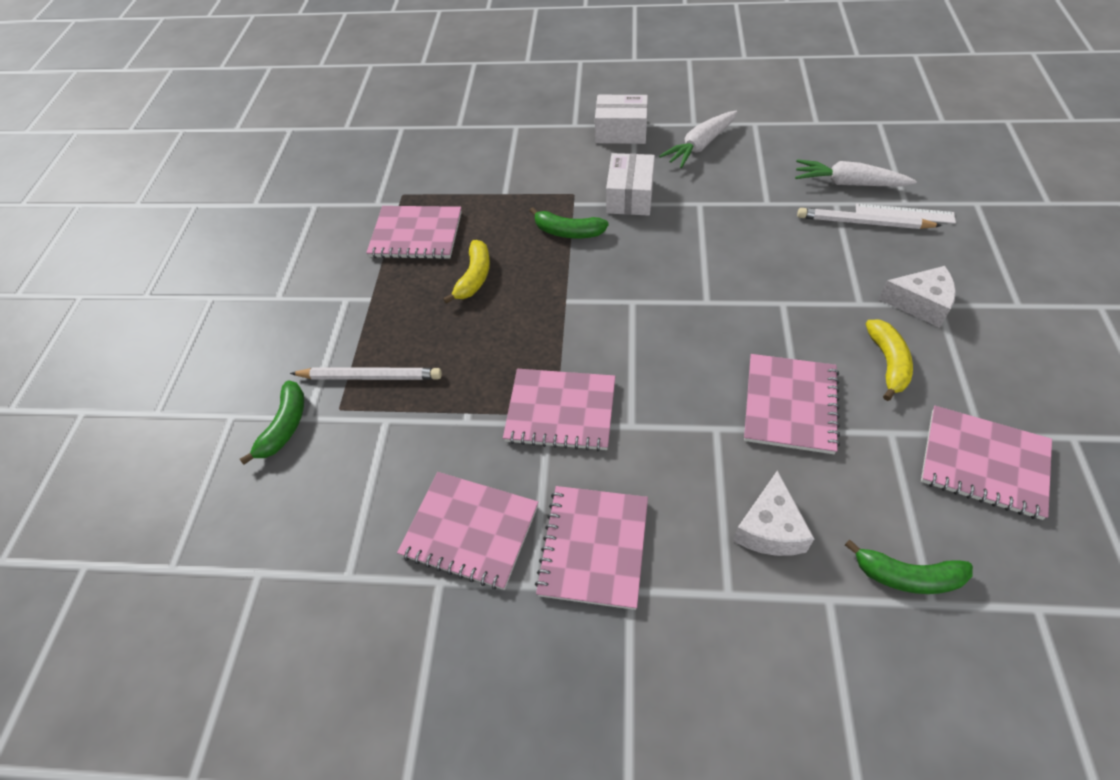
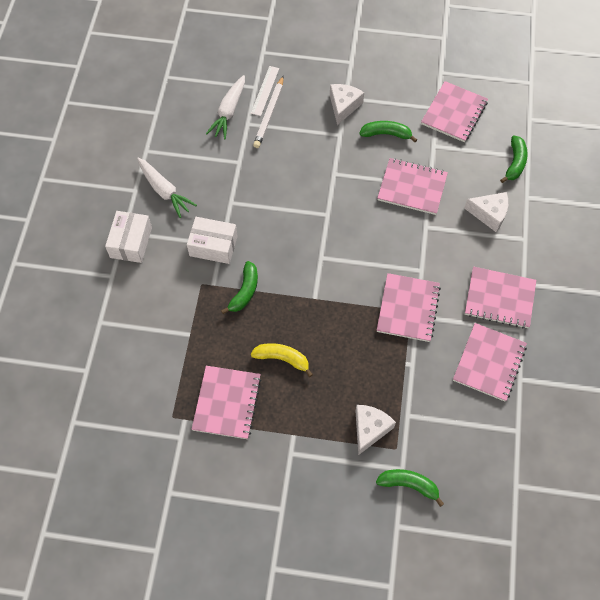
camera: 90 degrees left, 10 degrees up
white pencil [290,368,442,380] -> white cheese [355,405,396,455]
yellow banana [866,320,913,401] -> green banana [359,121,417,142]

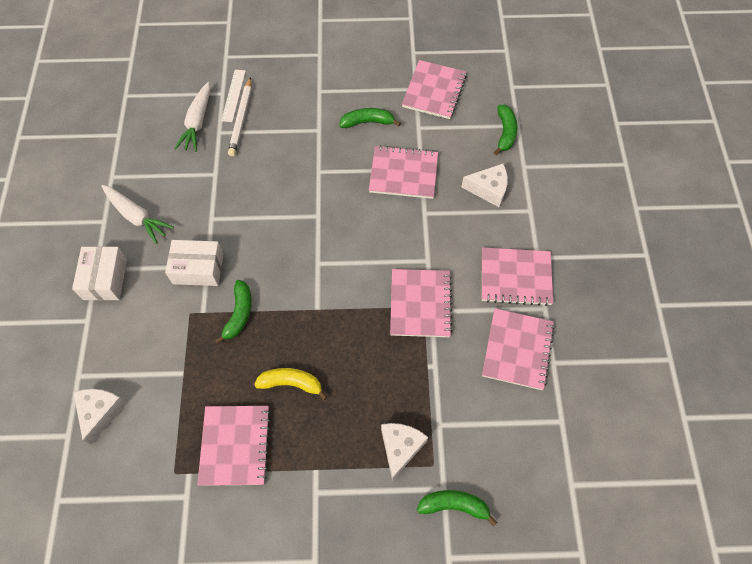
camera: 10 degrees left, 0 degrees up
white cheese [330,84,364,125] -> white cheese moved to [73,389,127,445]

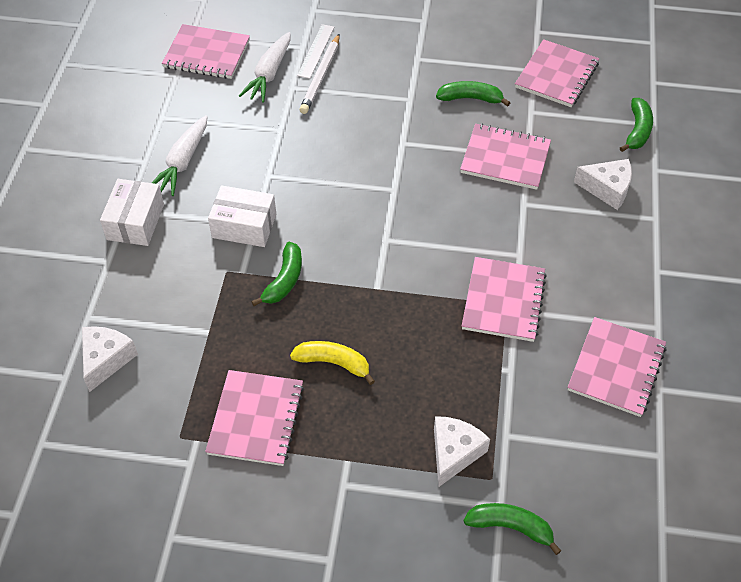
camera: 10 degrees right, 10 degrees down
white carrot [102,185,174,244] -> white carrot turned 60 degrees clockwise [152,115,208,196]
pink notebook [482,247,553,306] -> pink notebook moved to [162,24,250,79]

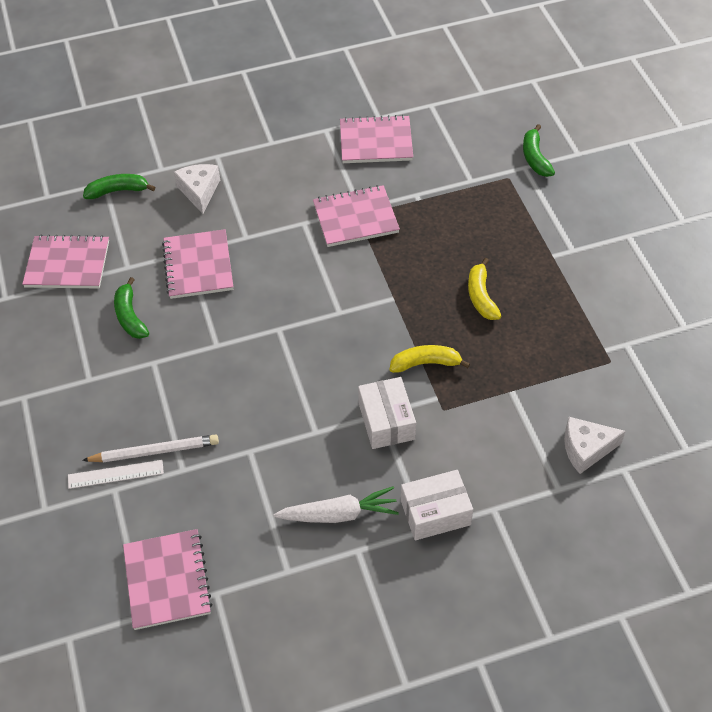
camera: 115 degrees left, 0 degrees up
pink notebook [205,370,304,466] -> none
white carrot [239,32,291,102] -> none
green banana [251,242,302,306] -> yellow banana [390,345,470,373]
white cheese [434,416,490,487] -> none

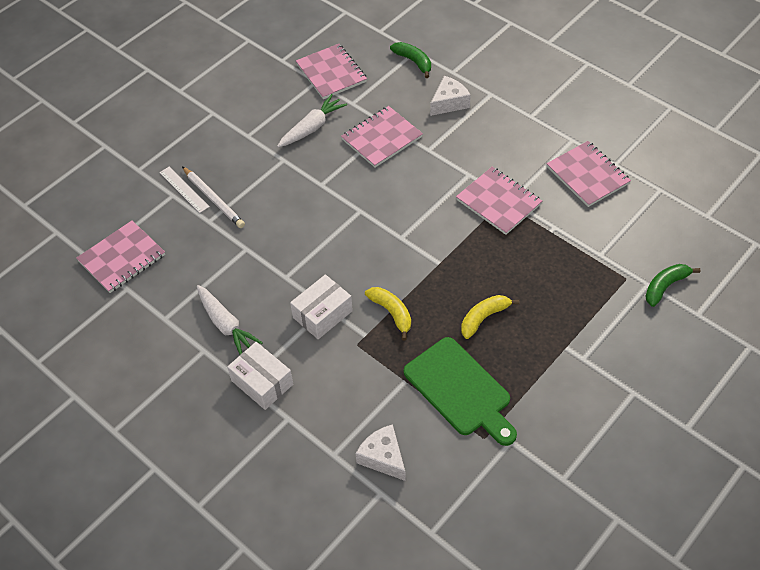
camera: 60 degrees right, 0 degrees up
green banana [114,277,149,339] -> white carrot [277,94,347,147]
none -> green cutting board [404,337,517,446]

